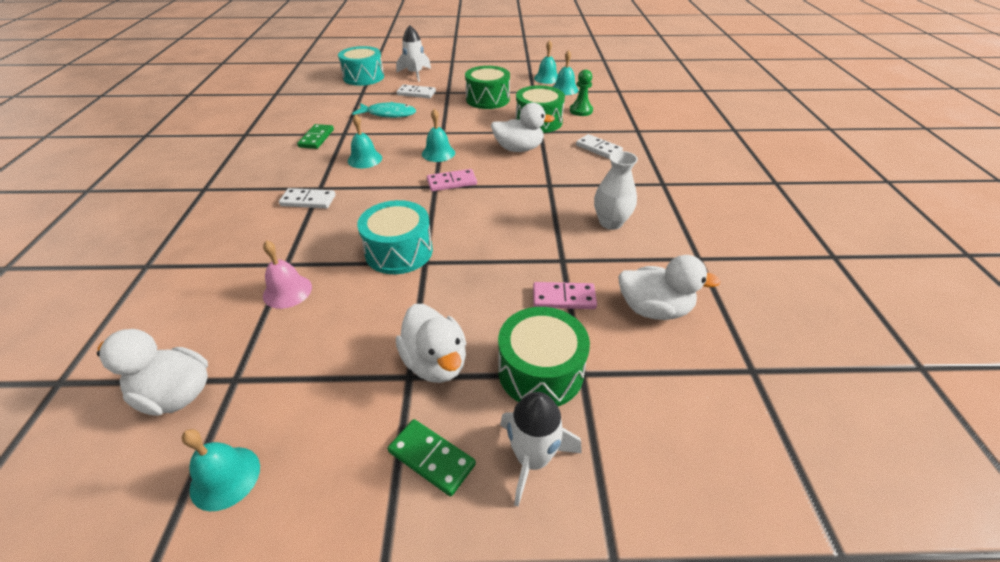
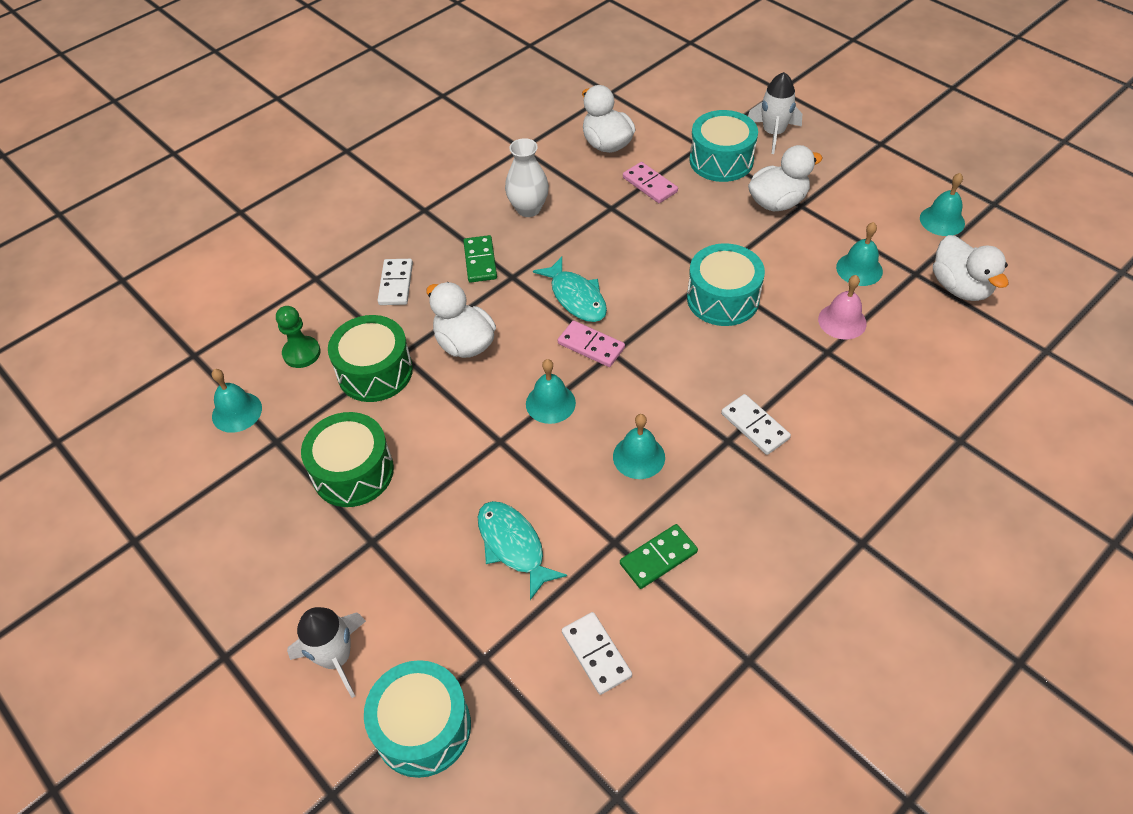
camera: 130 degrees left, 10 degrees up
green domino [388,419,476,497] -> green domino moved to [463,235,497,283]
white duck [396,304,466,383] -> white duck turned 45 degrees clockwise [748,145,823,211]
white domino [397,84,436,98] -> white domino moved to [562,612,632,695]
green drum [498,307,590,406] -> turquoise drum [690,110,758,182]
turquoise bell [534,40,558,84] -> turquoise bell moved to [836,222,883,286]
none -> turquoise fish [533,257,607,322]

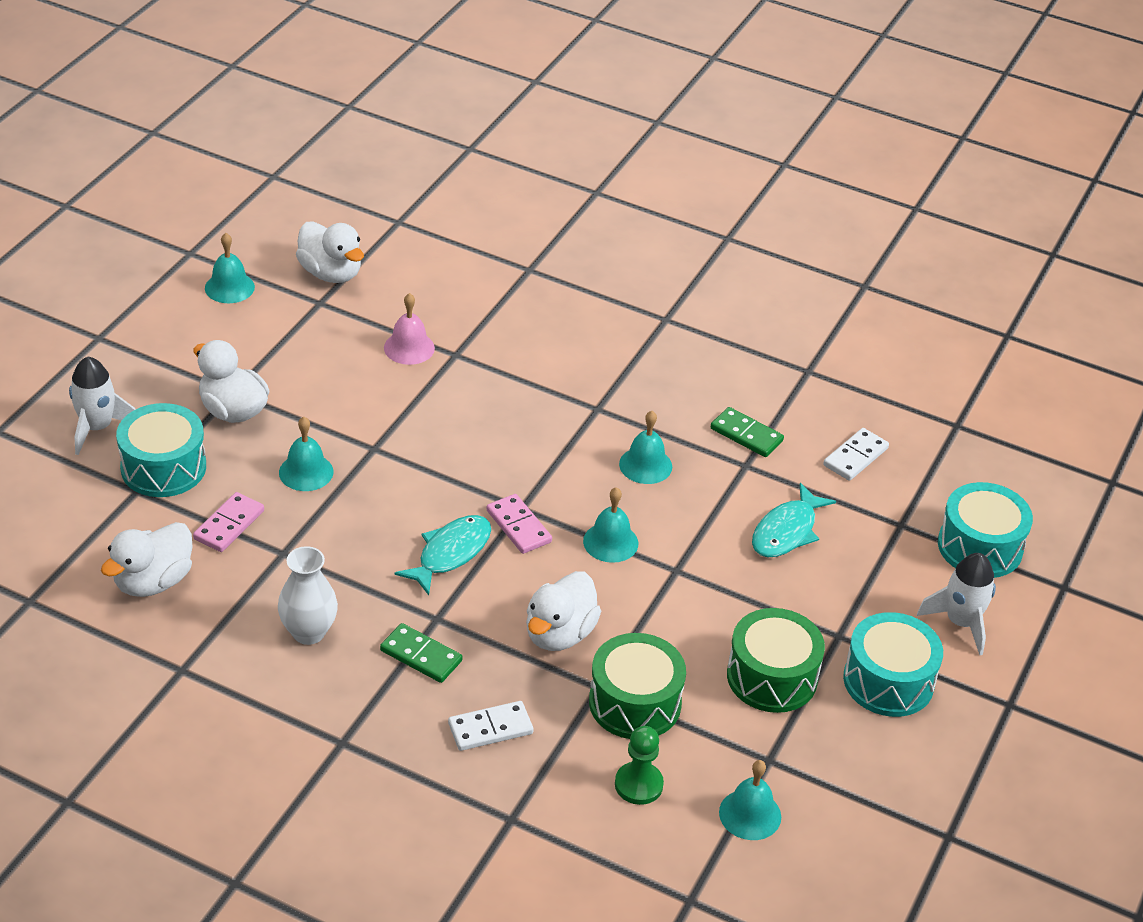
camera: 115 degrees left, 10 degrees down
green domino [463,235,497,283] -> green domino turned 60 degrees clockwise [380,623,462,683]
pink domino [558,320,625,367] -> pink domino turned 45 degrees counterclockwise [487,494,552,554]
turquoise drum [687,243,765,326] -> turquoise drum moved to [843,612,943,717]
white domino [721,394,791,455] -> none
turquoise bell [836,222,883,286] -> turquoise bell moved to [279,417,333,491]
white duck [933,235,1008,301] -> white duck turned 90 degrees clockwise [296,222,364,283]

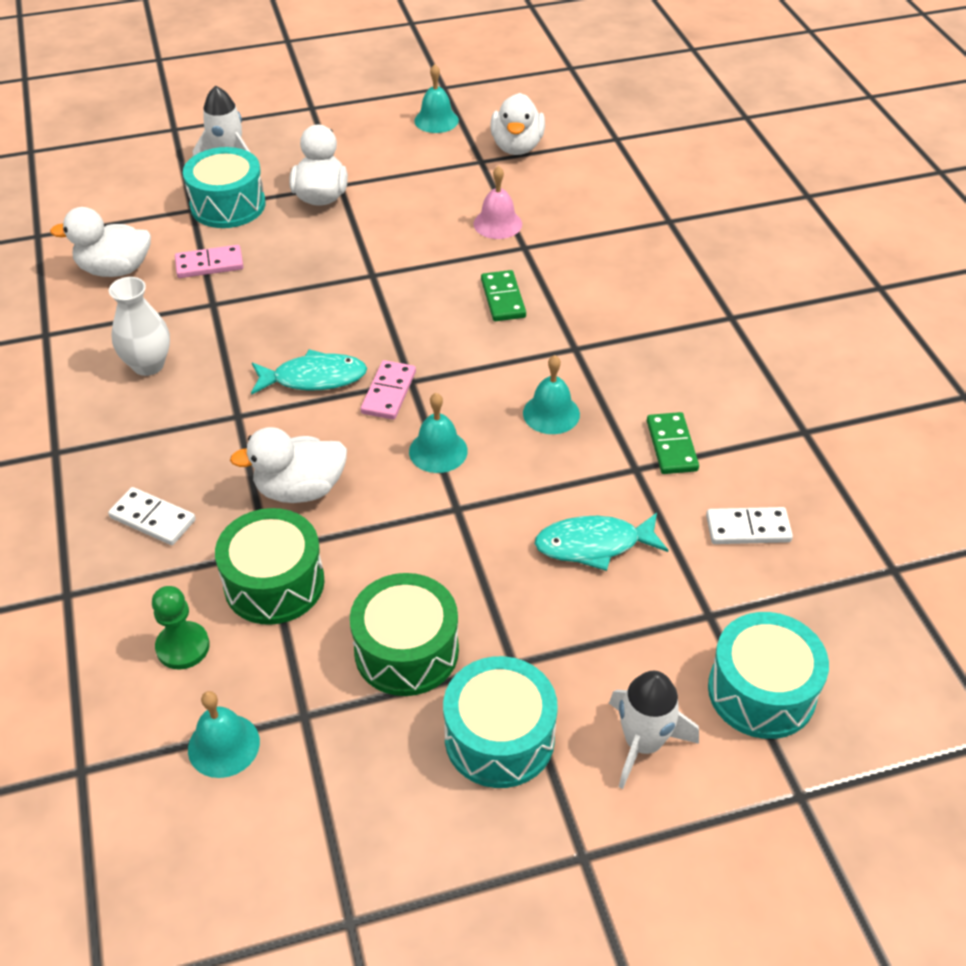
camera: 50 degrees right, 5 degrees up
turquoise bell [279,417,333,491] -> none
green domino [380,623,462,683] -> green domino moved to [481,270,526,321]

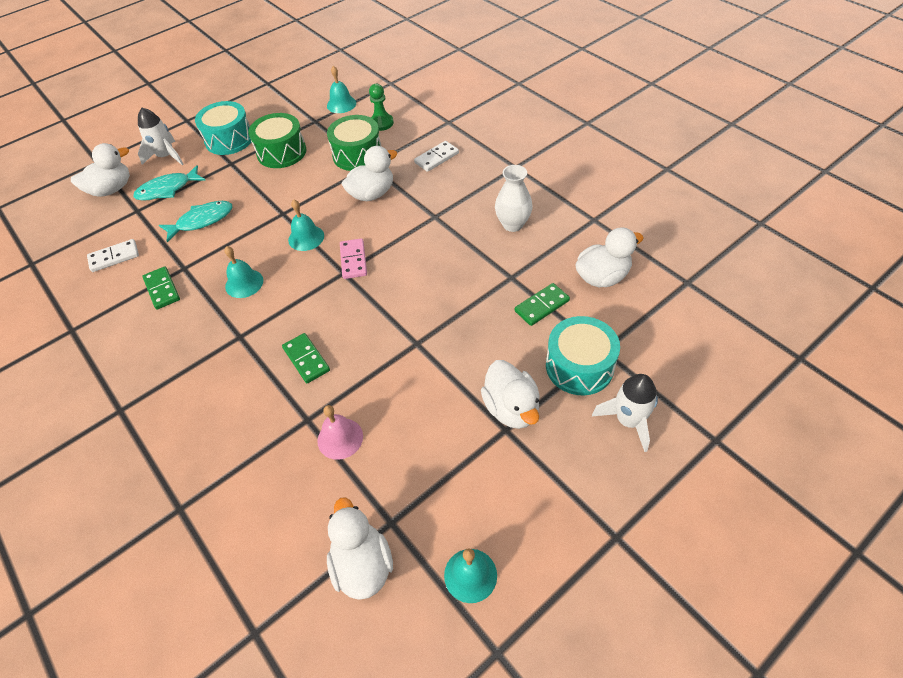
camera: 160 degrees right, 5 degrees up
white domino [108,487,196,545] -> white domino turned 45 degrees counterclockwise [414,141,459,172]
pink domino [175,245,244,278] -> green domino [515,283,570,326]
turquoise fish [251,349,367,395] -> turquoise fish moved to [133,165,205,201]
turquoise drum [708,612,829,739] -> white duck [71,143,130,197]

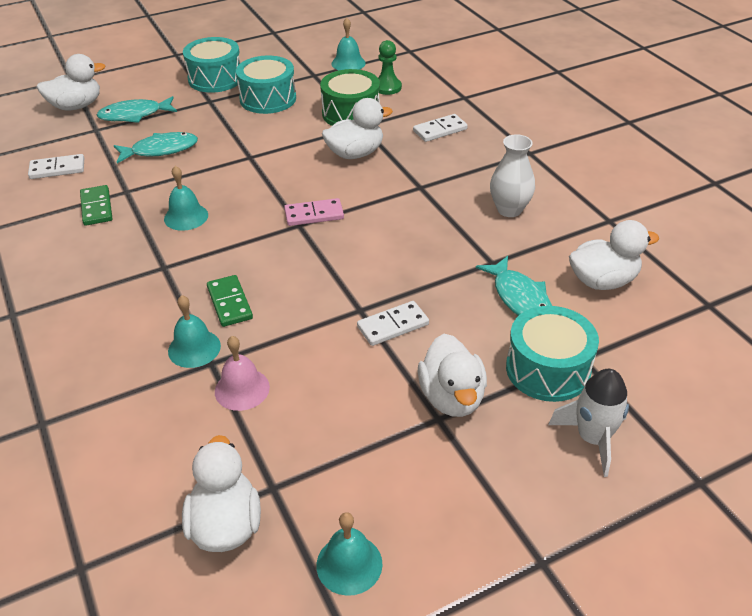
camera: 10 degrees right, 10 degrees down
white rocket [138,108,183,165] -> none
green drum [248,113,306,168] -> turquoise drum [236,55,296,114]
turquoise bell [288,200,324,251] -> turquoise bell moved to [168,295,221,368]
pink domino [340,238,367,279] -> pink domino turned 75 degrees clockwise [284,198,344,226]
green domino [515,283,570,326] -> turquoise fish [476,256,552,316]
none -> white domino [357,301,429,346]

